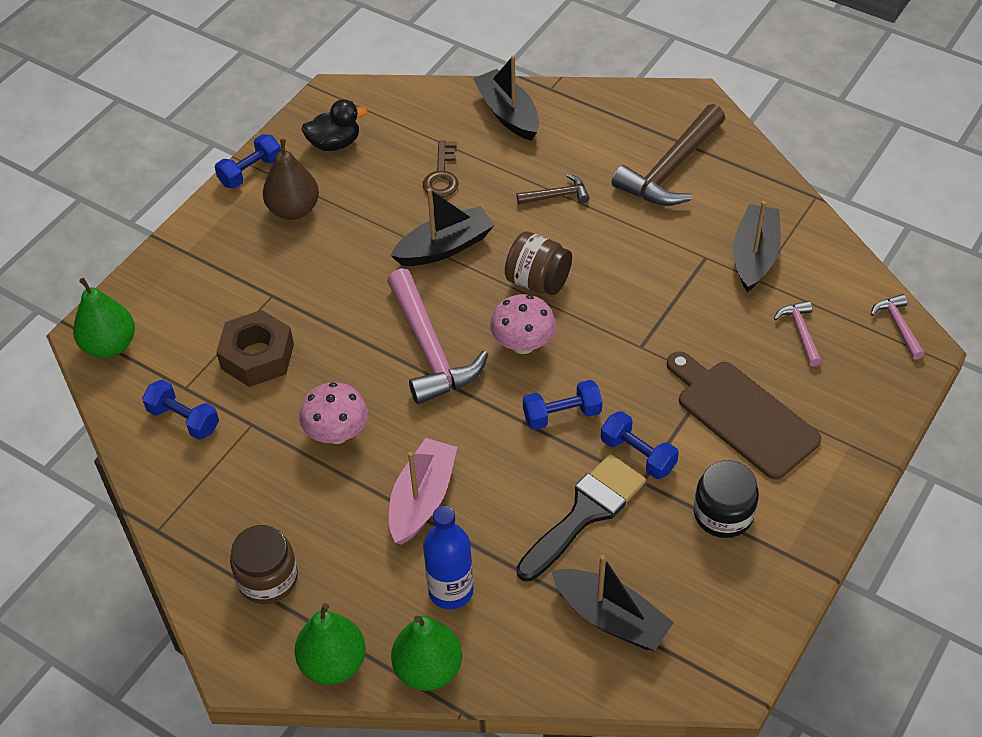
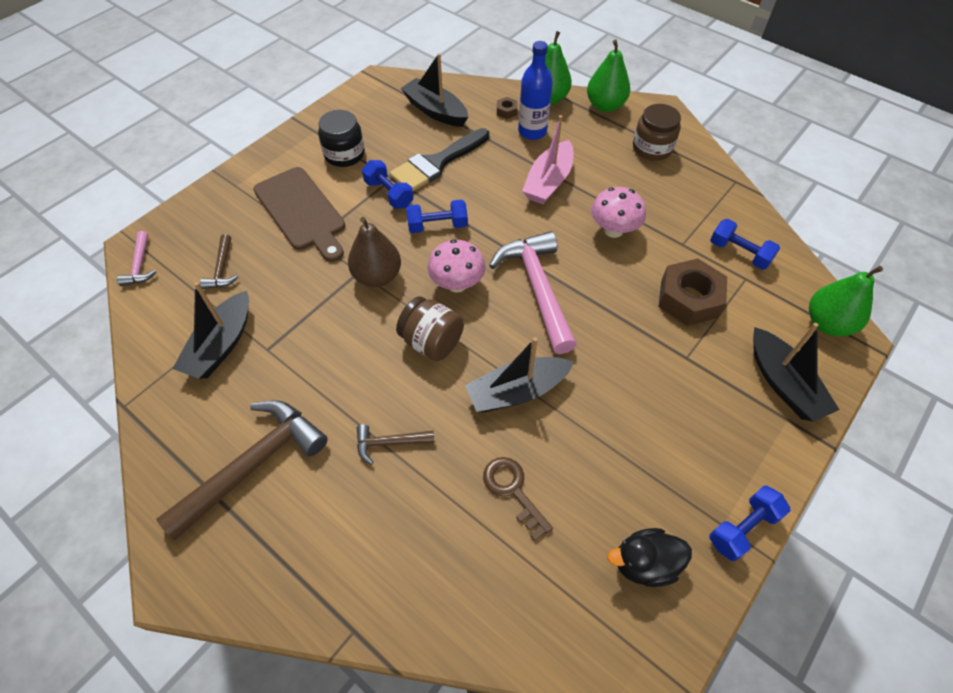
camera: 175 degrees left, 5 degrees up
brown pear [263,139,319,220] -> brown pear moved to [348,217,401,287]
brown key [423,140,458,197] -> brown key turned 45 degrees counterclockwise [483,457,553,541]
black boat [473,56,539,141] -> black boat moved to [753,323,839,422]
pink hammer [774,301,822,367] -> brown hammer [200,234,238,289]
none -> brown nut [497,97,518,119]

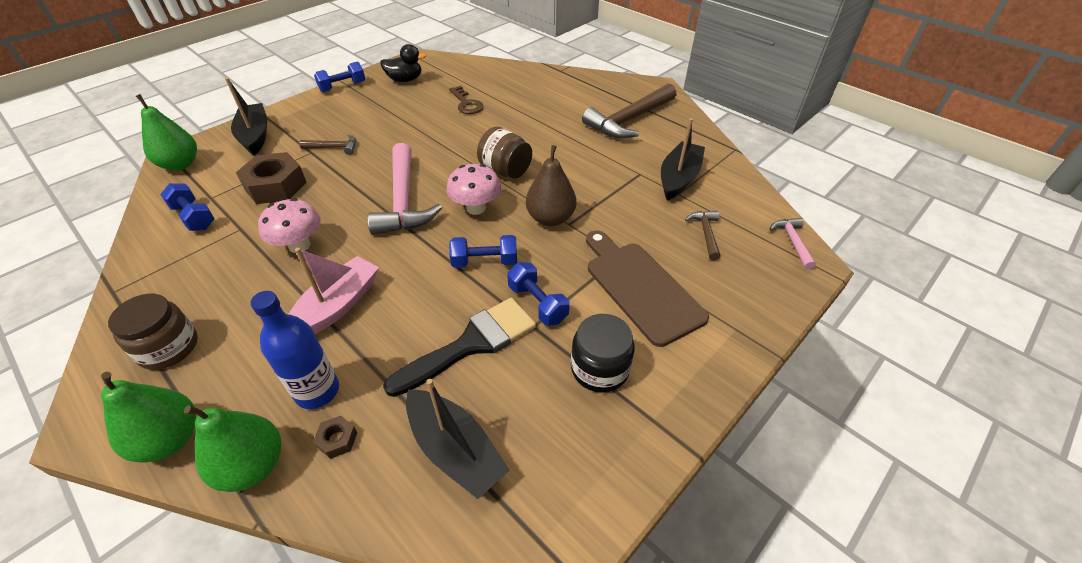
camera: 175 degrees left, 10 degrees down
brown hammer [357,424,434,465] -> brown hammer moved to [299,134,356,155]
black boat [465,337,574,413] -> none

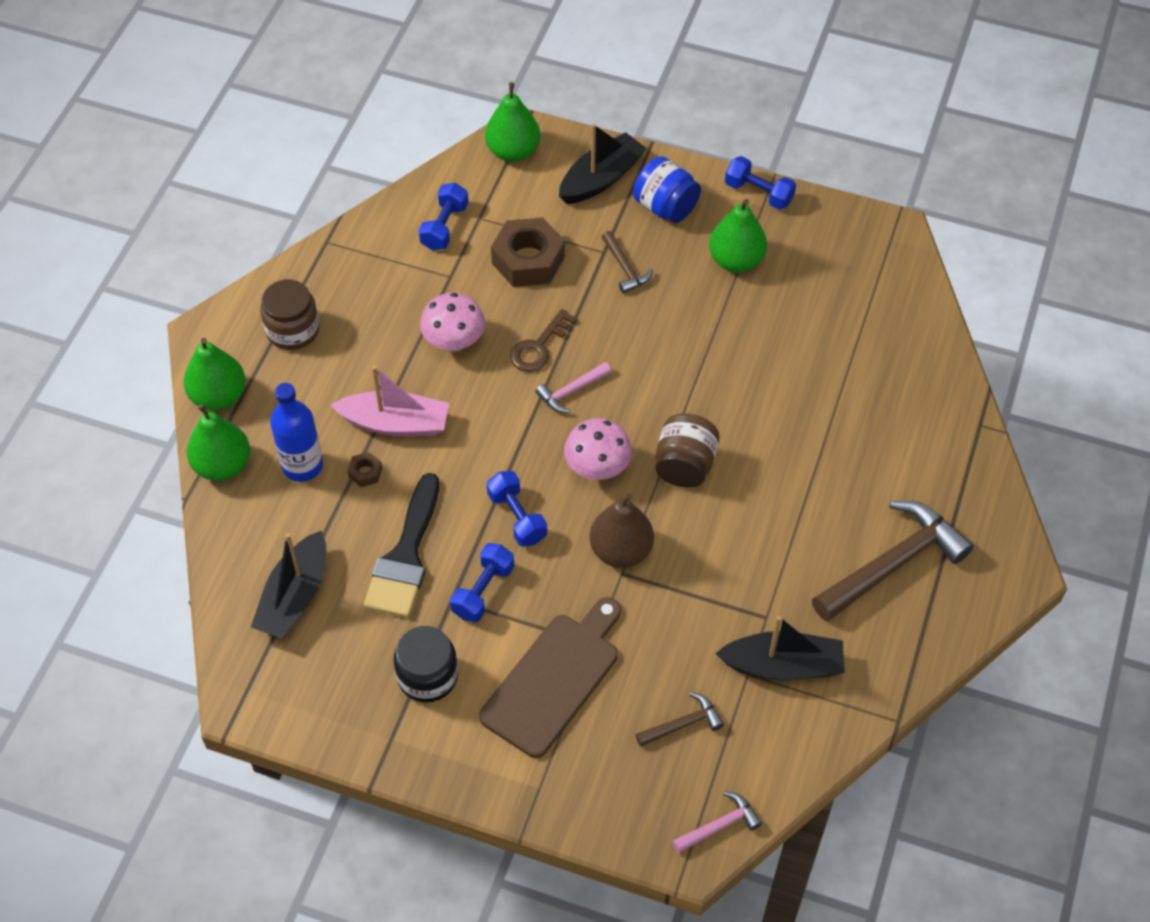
camera: 65 degrees right, 10 degrees up
brown nut [313,416,357,459] -> brown nut moved to [348,452,382,487]
pink hammer [367,143,442,235] -> pink hammer [536,362,611,413], size x0.48
black duck [380,44,427,82] -> none
black brush [383,298,536,397] -> black brush turned 75 degrees clockwise [363,473,439,617]
brown key [449,86,484,114] -> brown key moved to [510,309,577,372]
brown hammer [582,84,676,138] -> brown hammer turned 120 degrees clockwise [812,501,974,622]
none -> blue jar [633,156,701,223]
none -> green pear [709,199,767,272]

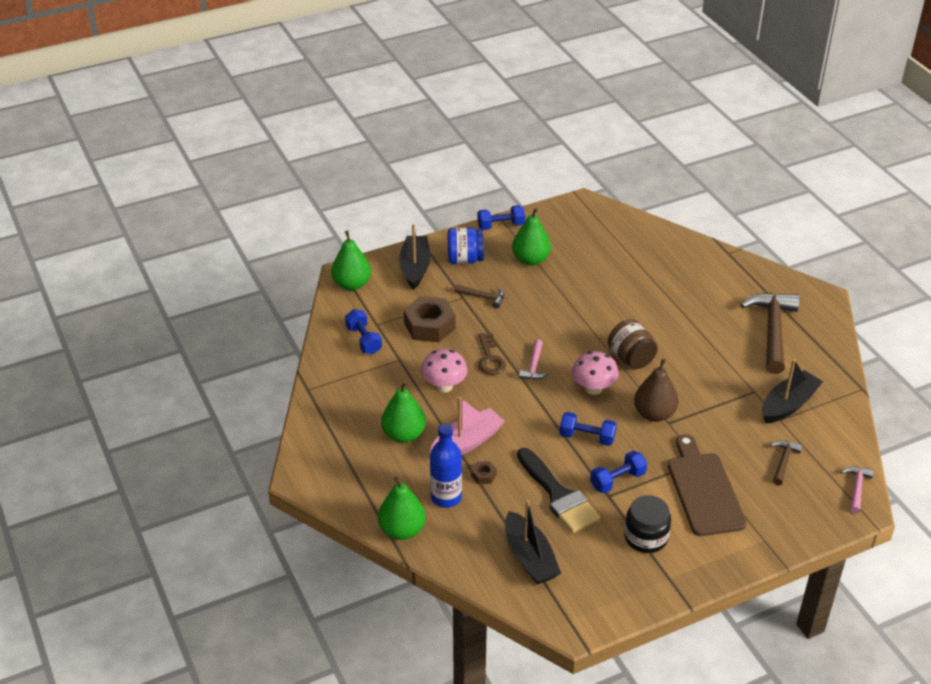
camera: 45 degrees left, 15 degrees down
green pear [184,338,246,410] -> green pear moved to [381,381,426,443]
brown jar [260,279,320,350] -> none
blue dumbbell [450,543,514,622] -> blue dumbbell turned 75 degrees clockwise [590,451,647,493]

